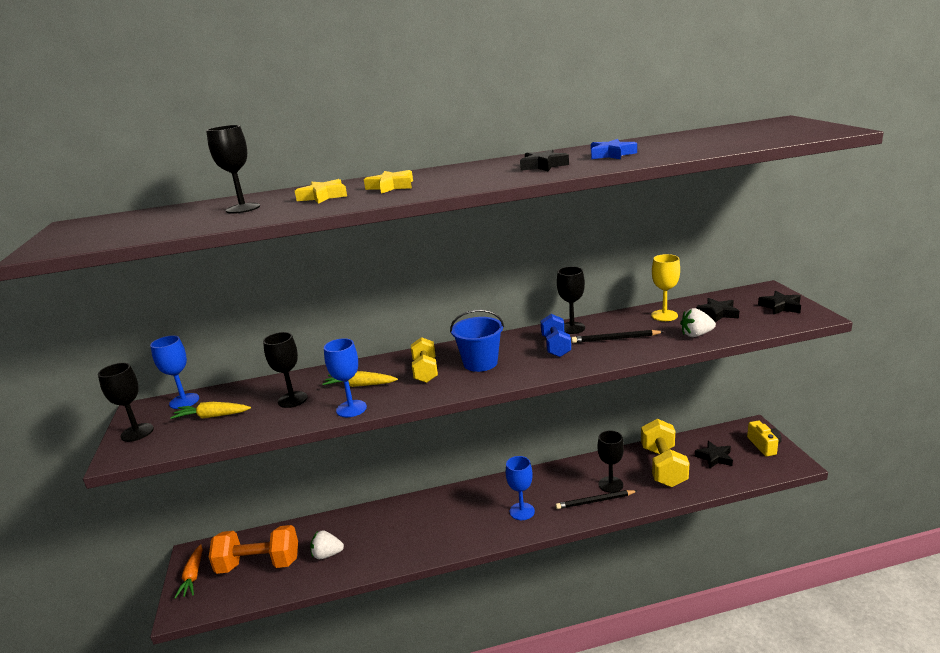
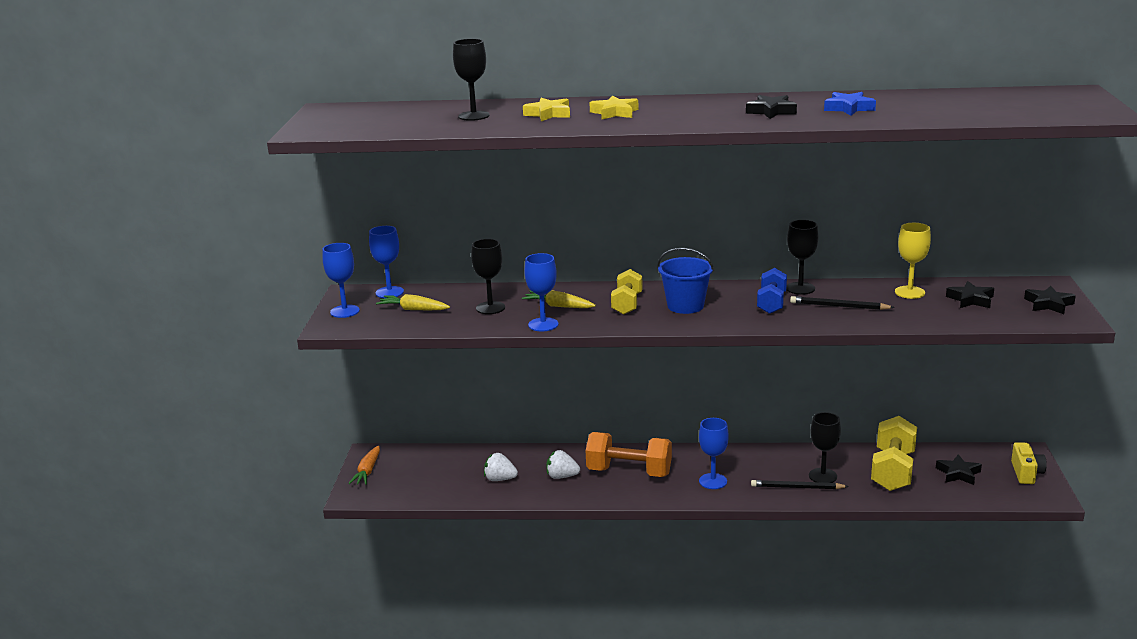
camera: 15 degrees right, 0 degrees up
black goblet [98,363,154,442] -> blue goblet [323,243,360,318]
orange dumbbell [209,525,298,574] -> orange dumbbell moved to [586,432,672,477]
white strawberry [680,308,716,337] -> white strawberry moved to [547,450,580,479]

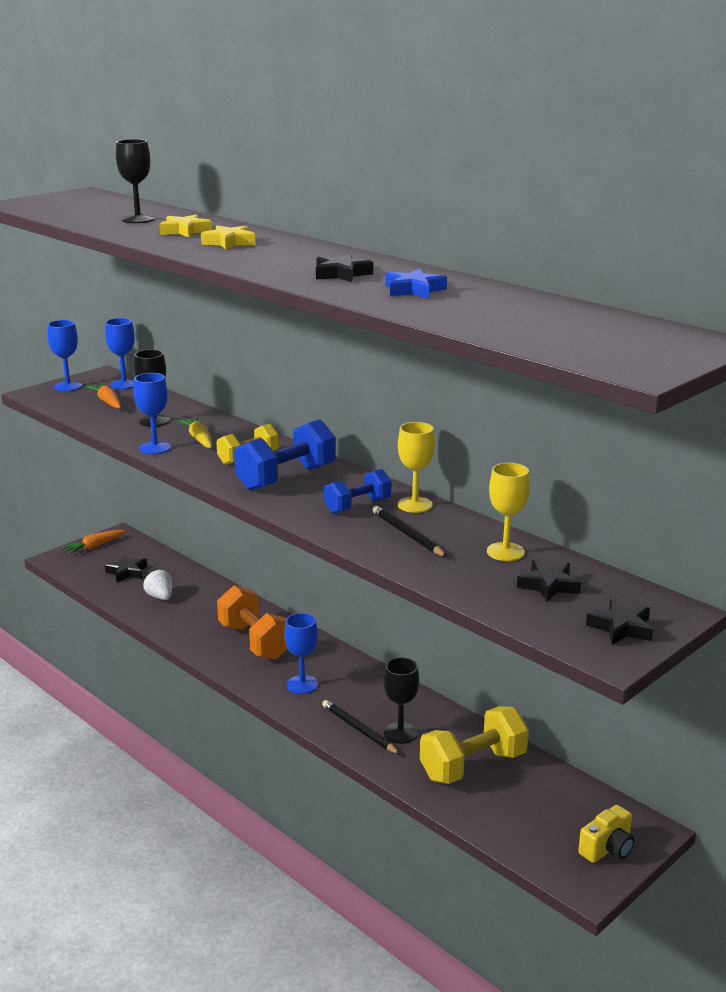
camera: 40 degrees right, 0 degrees up
yellow carrot [376,294,450,310] -> orange carrot [86,383,121,409]
white strawberry [547,450,580,479] -> none
blue bucket [657,248,714,314] -> blue dumbbell [234,419,336,491]
black goblet [786,220,818,295] -> yellow goblet [398,422,435,513]
black star [936,454,982,485] -> black star moved to [105,555,147,583]

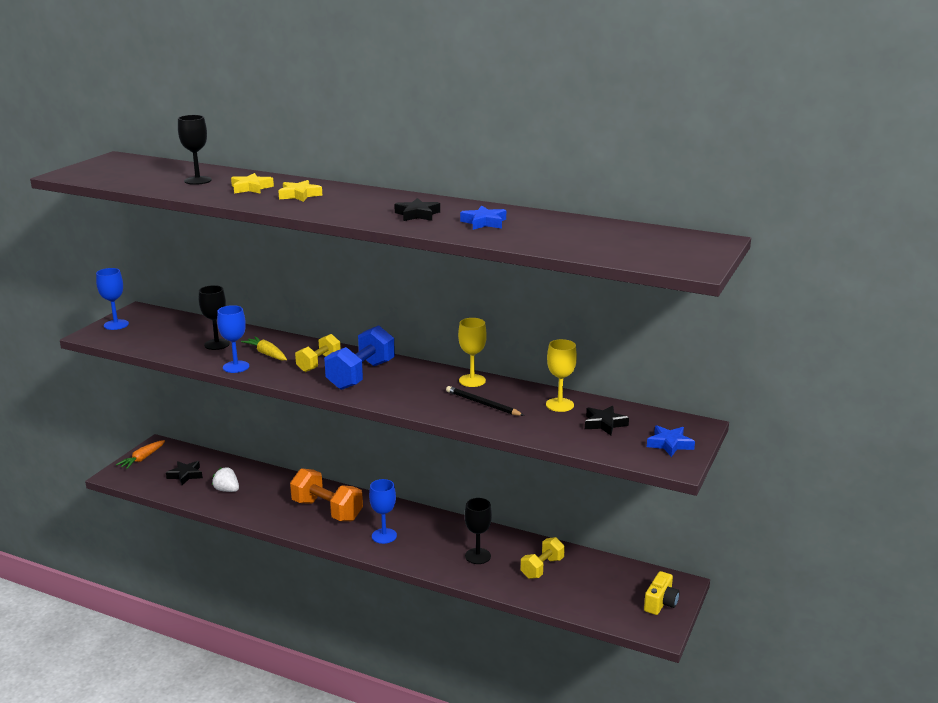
camera: 20 degrees left, 0 degrees up
orange carrot [86,383,121,409] -> none
blue goblet [105,318,135,389] -> none
black pencil [322,700,401,755] -> none
blue dumbbell [324,469,391,514] -> none
yellow dumbbell [420,706,529,784] -> yellow dumbbell [521,537,565,579], size x0.62
black star [586,599,653,645] -> blue star [647,425,695,457]

